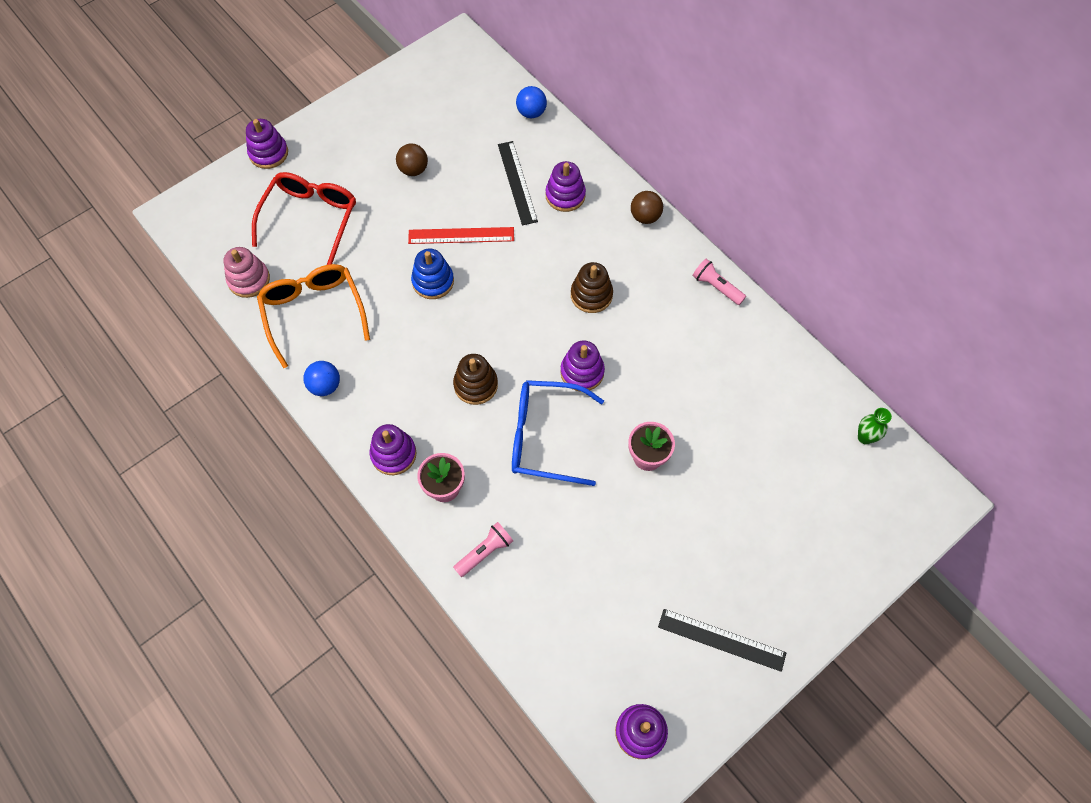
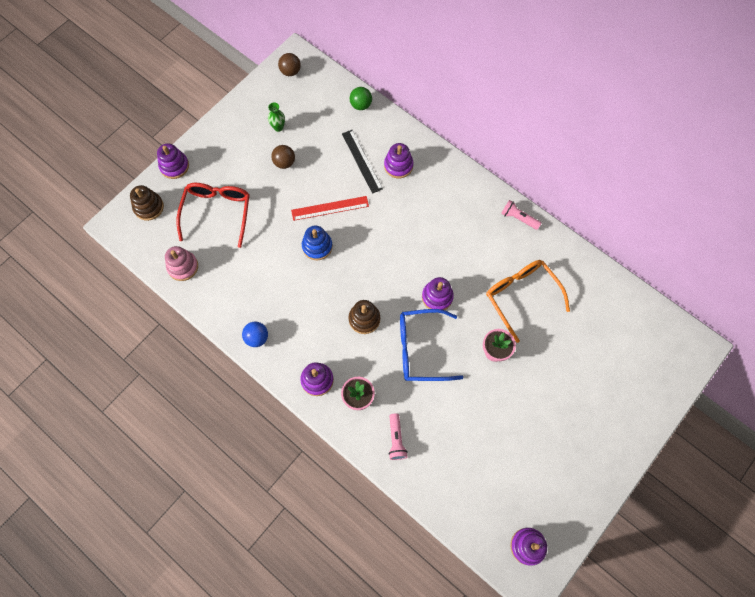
camera: 10 degrees left, 5 degrees up
orange glasses [257,264,370,368] -> orange glasses moved to [486,260,570,343]
pink flashlight [453,522,513,577] -> pink flashlight turned 135 degrees clockwise [389,413,408,460]
blue ball [516,86,547,118] -> green ball [350,87,372,110]
brown stacking toy [571,262,613,313] -> brown stacking toy moved to [130,185,164,221]
brown ball [631,191,663,224] -> brown ball moved to [278,53,301,76]
black ruler [658,609,786,672] -> none
green vase [858,408,892,445] -> green vase moved to [268,103,285,132]

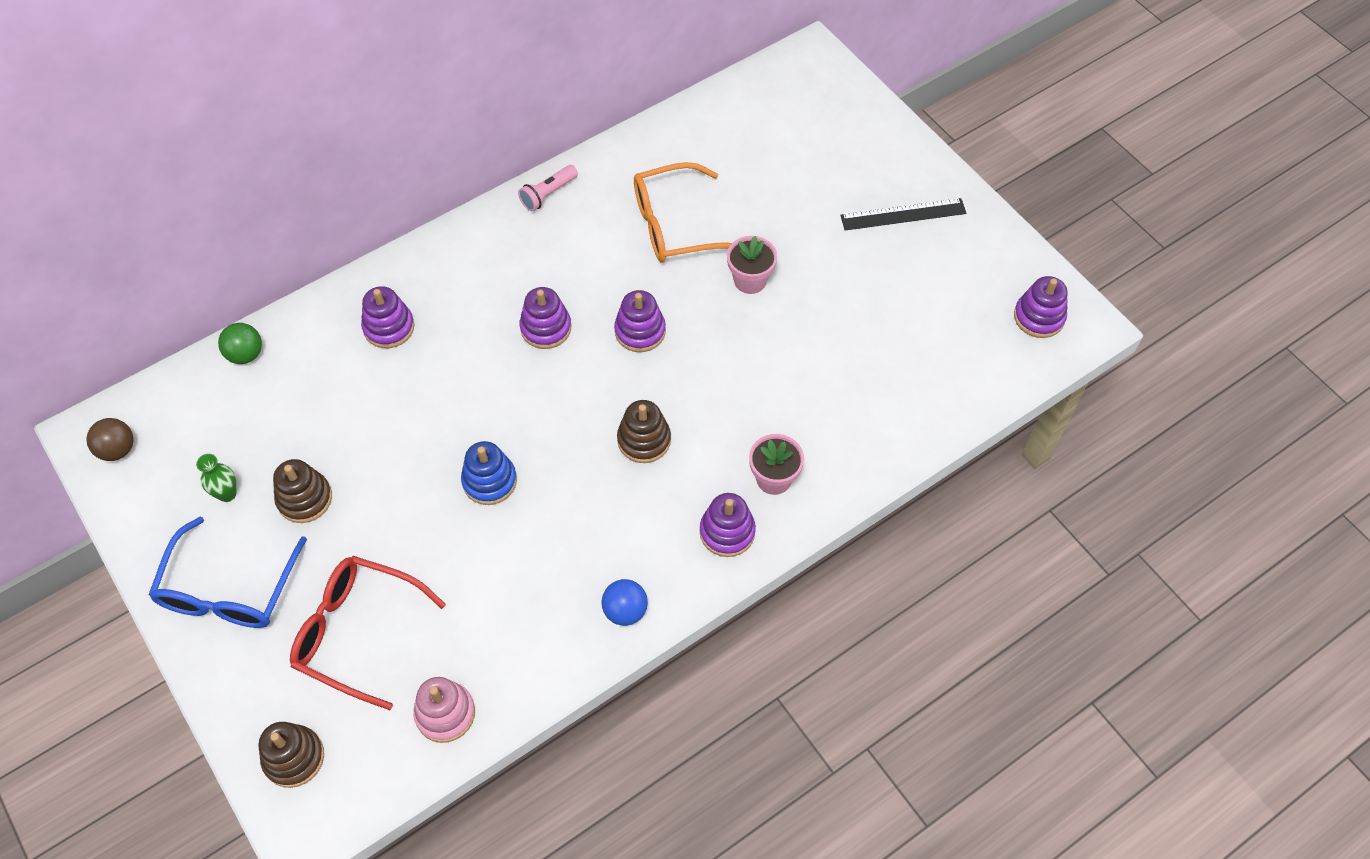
camera: 75 degrees left, 10 degrees down
purple stacking toy [157,143,189,179] -> purple stacking toy moved to [520,287,571,349]
brown ball [271,145,295,169] -> brown stacking toy [273,459,332,523]
red ruler [291,196,369,221] -> none
black ruler [342,130,383,194] -> black ruler moved to [840,198,966,230]
pink flashlight [389,413,408,460] -> none
blue glasses [400,309,463,381] -> blue glasses moved to [149,517,307,628]

